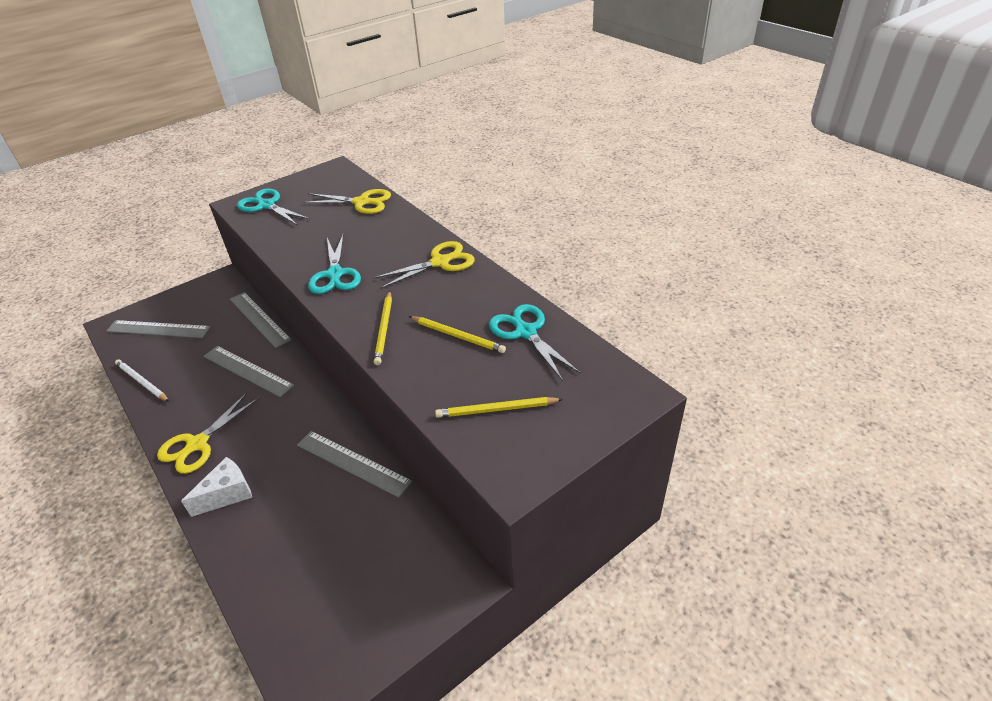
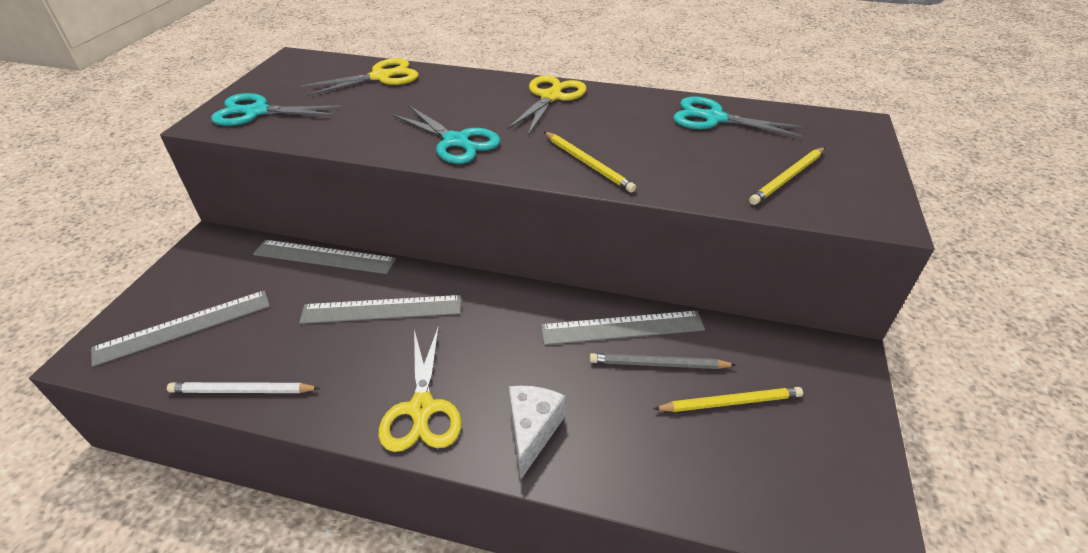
camera: 40 degrees left, 0 degrees up
yellow pencil [409,316,506,353] -> yellow pencil moved to [654,387,803,412]
none -> grey pencil [590,353,736,369]

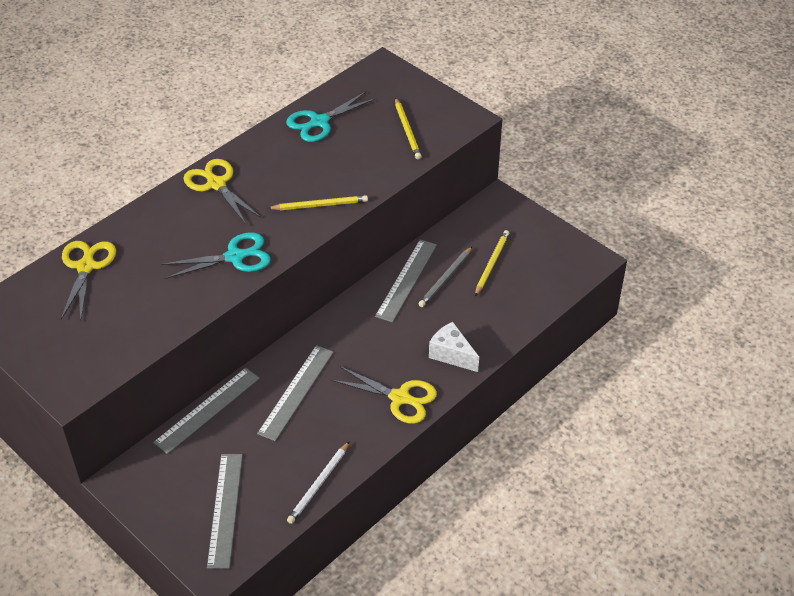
camera: 60 degrees left, 5 degrees up
turquoise scissors [211,93,342,126] -> none

